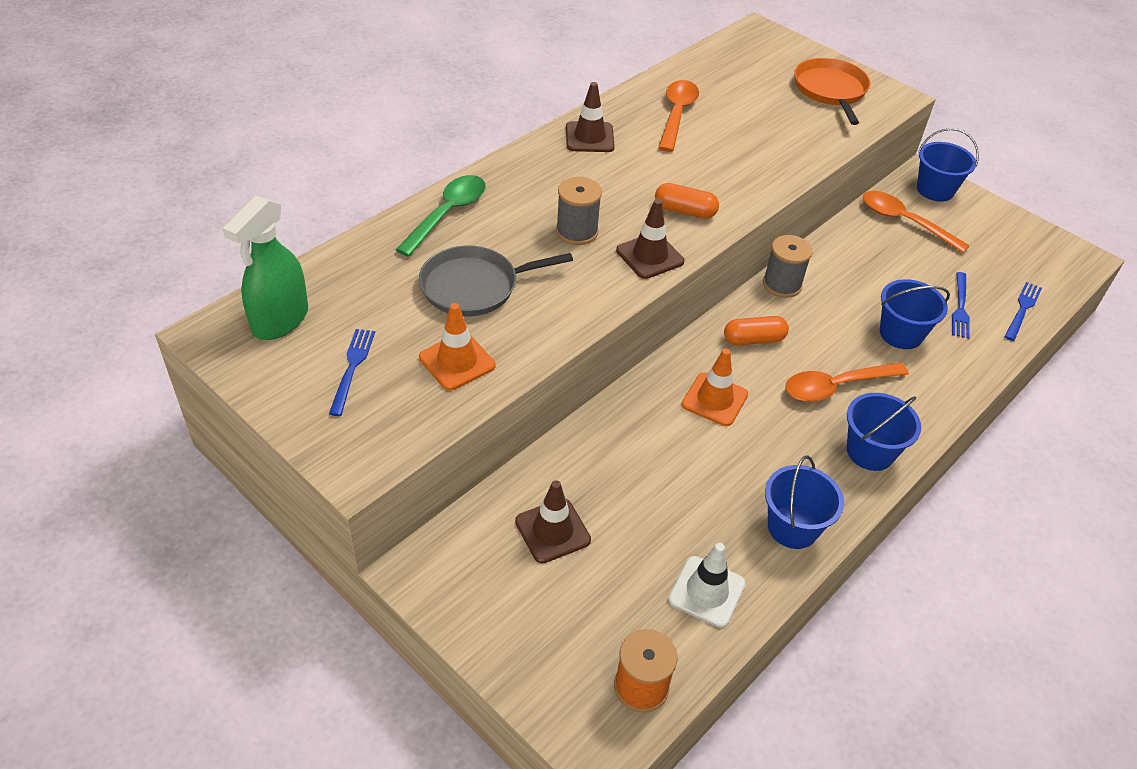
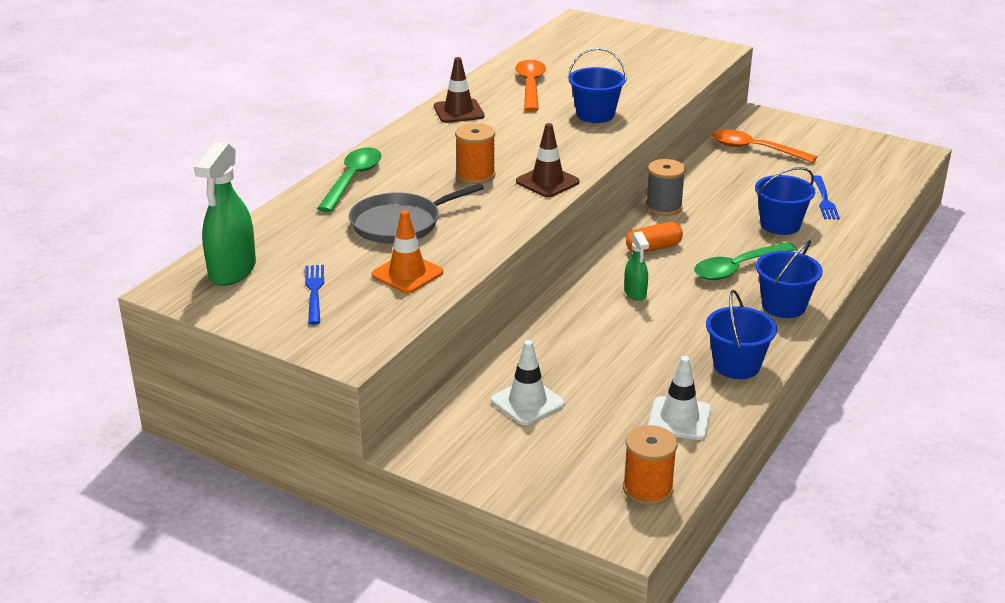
camera: 10 degrees left, 15 degrees down
brown traffic cone [515,480,591,563] -> white traffic cone [491,340,565,425]
grey spool [556,177,602,245] -> orange spool [455,123,495,184]
orange capsule [655,183,719,219] -> none
orange traffic cone [682,348,748,426] -> green spray bottle [624,231,649,301]
orange spoon [785,362,909,402] -> green spoon [694,242,797,280]
orange pan [794,58,870,125] -> none
blue bucket [917,128,979,202] -> blue bucket moved to [568,48,627,123]
blue fork [1004,282,1042,341] -> none

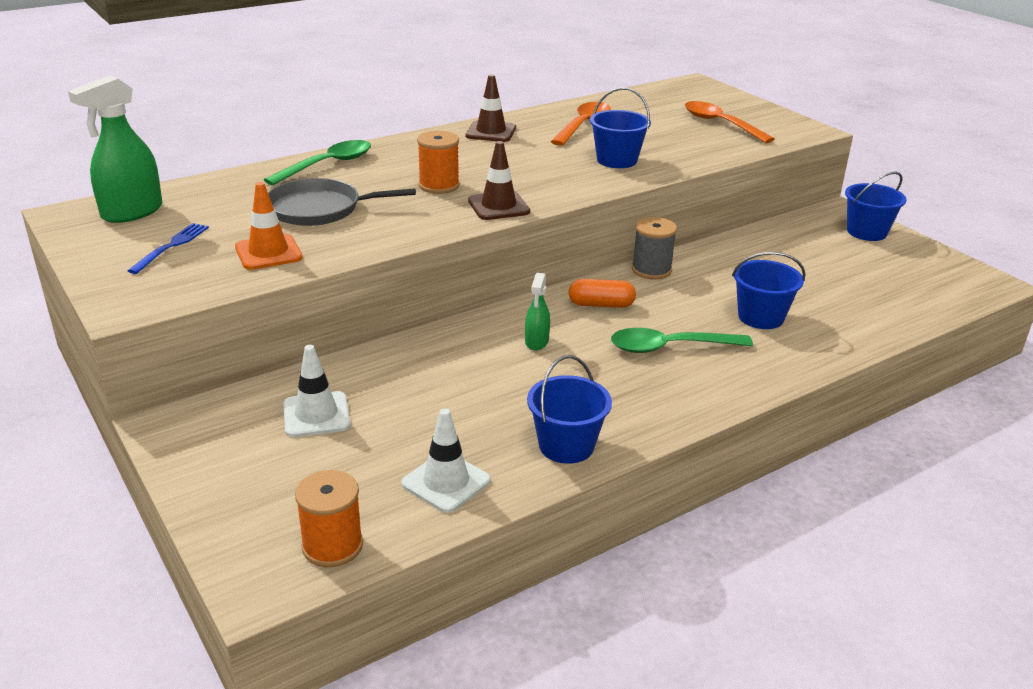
camera: 25 degrees right, 0 degrees up
orange spoon [712,129,817,163] -> orange spoon moved to [685,101,775,143]
blue bucket [756,240,823,318] -> blue bucket moved to [845,172,907,241]
blue fork [814,175,840,219] -> none

